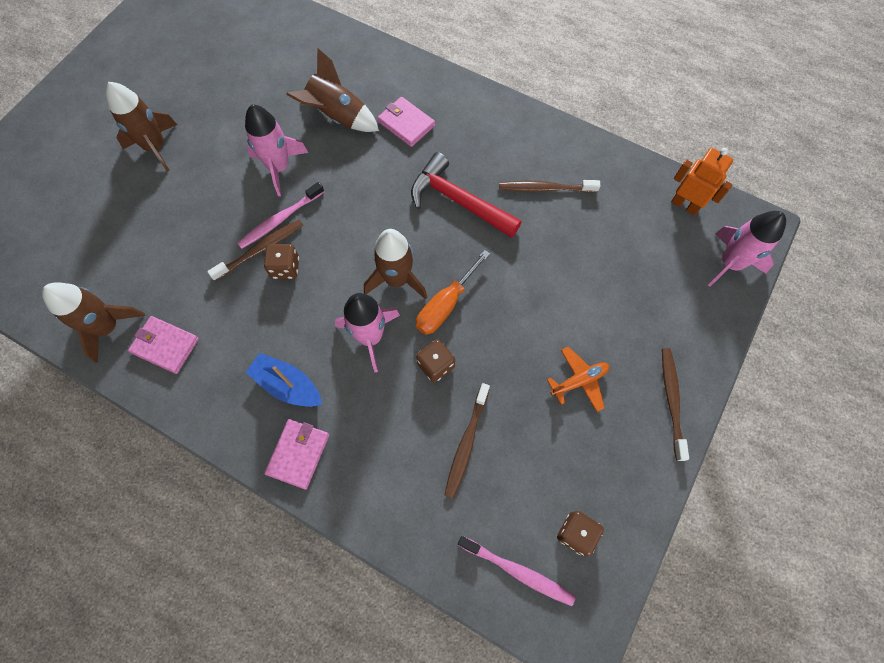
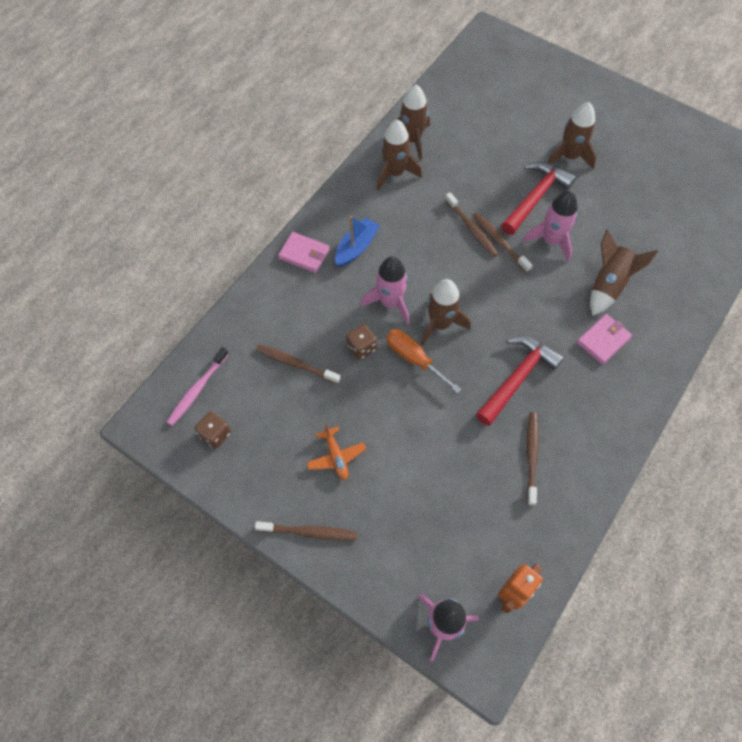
camera: 95 degrees right, 5 degrees down
pink wallet [128,316,199,374] -> brown rocket [377,120,422,191]
pink toothbrush [237,182,324,249] -> brown toothbrush [472,212,533,273]
brown dice [264,244,299,279] -> none
none -> red hammer [501,161,576,235]

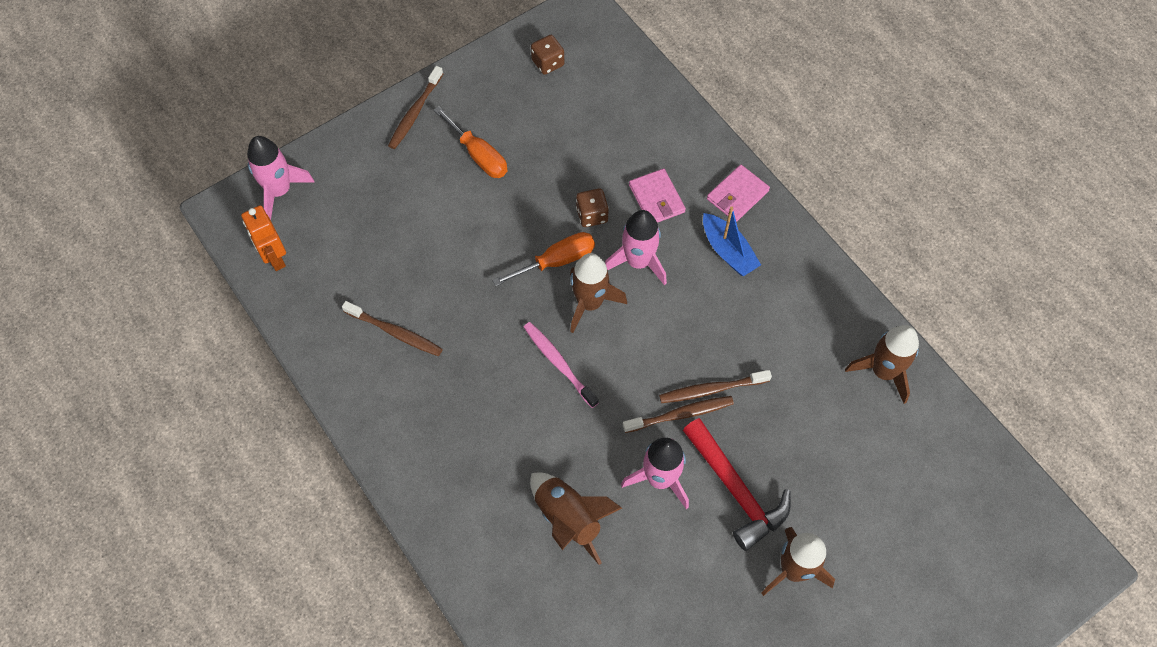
camera: 110 degrees right, 0 degrees up
pink toothbrush [167,347,229,426] -> pink toothbrush moved to [524,322,599,408]
brown toothbrush [256,344,340,384] -> none
orange plane [307,424,366,480] -> orange screwdriver [434,106,508,178]
brown rocket [377,120,422,191] -> none
red hammer [476,336,564,426] -> none
pink wallet [577,314,632,365] -> pink wallet moved to [629,168,686,223]

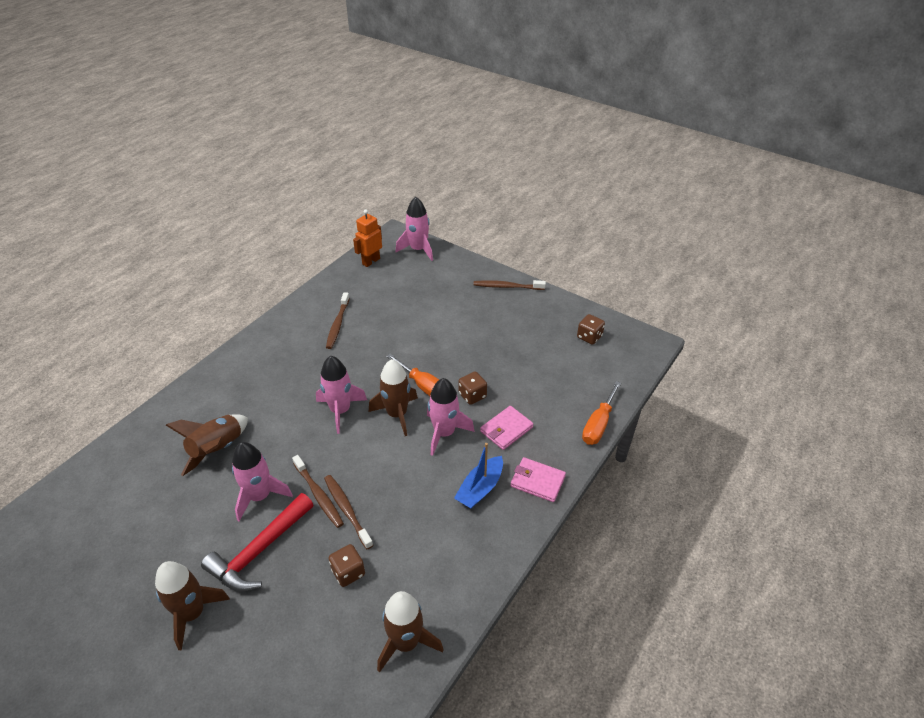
camera: 70 degrees right, 20 degrees down
orange screwdriver [434,106,508,178] -> orange screwdriver moved to [582,381,621,445]
pink toothbrush [524,322,599,408] -> pink rocket [316,356,367,434]
none -> brown dice [329,544,365,587]

